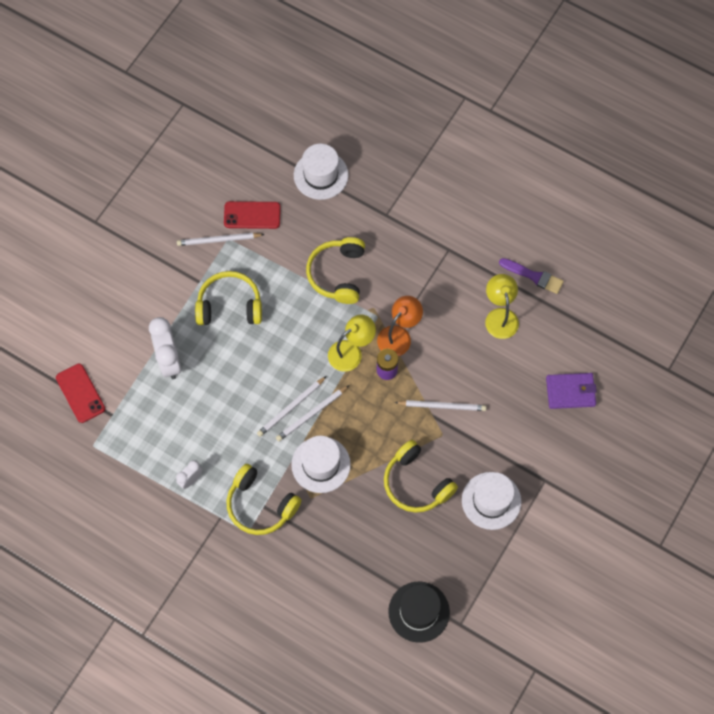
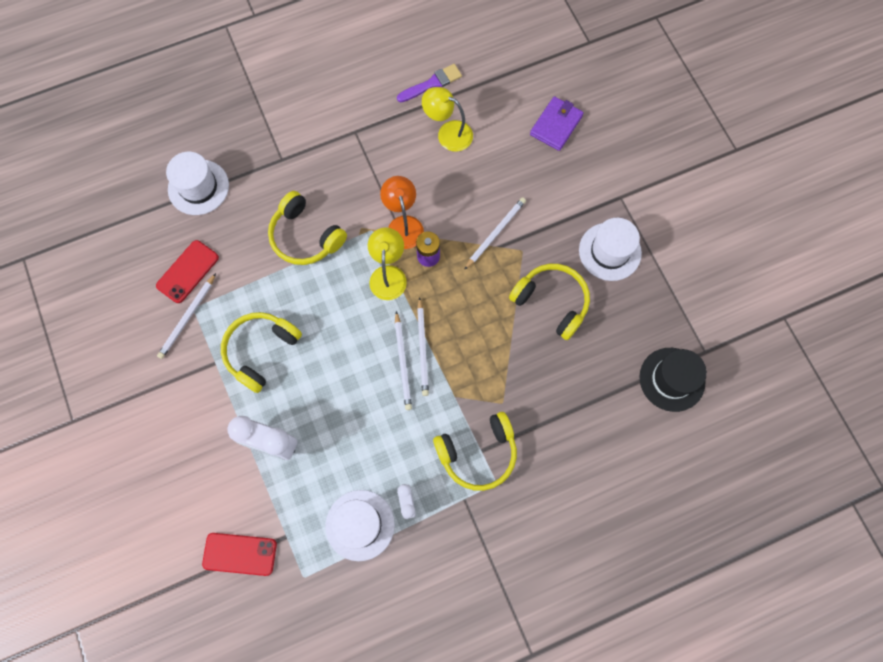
camera: 55 degrees left, 5 degrees up
white hat [291,436,351,493] -> white hat moved to [325,490,395,561]
yellow headphones [384,440,458,513] -> yellow headphones turned 135 degrees counterclockwise [509,264,590,340]

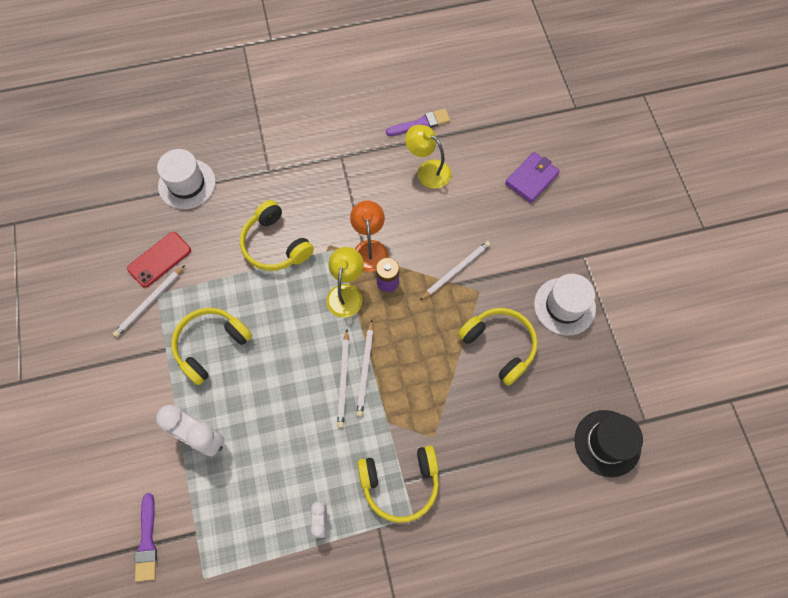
camera: 10 degrees right, 5 degrees down
red phone [202,533,277,576] -> purple brush [135,493,157,582]
white hat [325,490,395,561] -> none

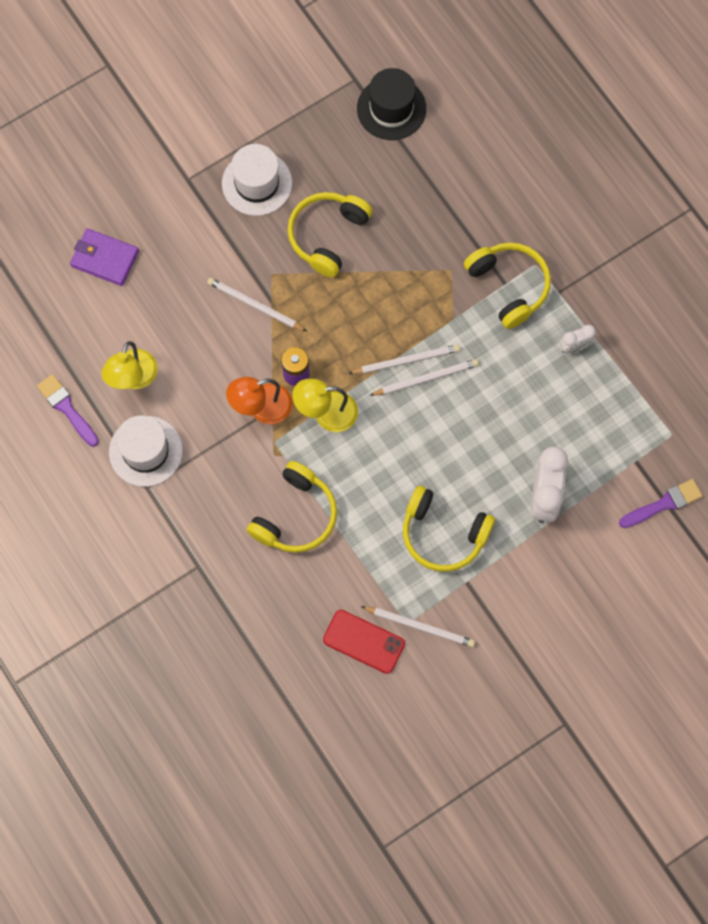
camera: 110 degrees left, 5 degrees up
white hat [157,149,216,209] -> white hat moved to [109,415,183,487]

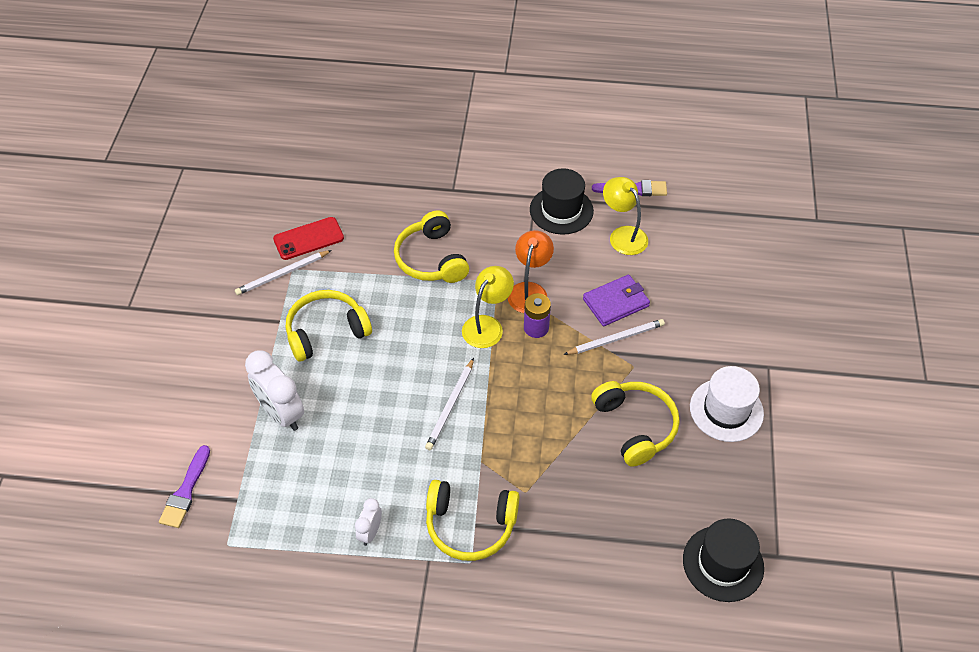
camera: 130 degrees right, 20 degrees down
purple wallet [70,228,139,286] -> purple wallet moved to [583,275,650,326]
white hat [109,415,183,487] -> black hat [530,168,594,235]
white pencil [348,345,460,374] -> none

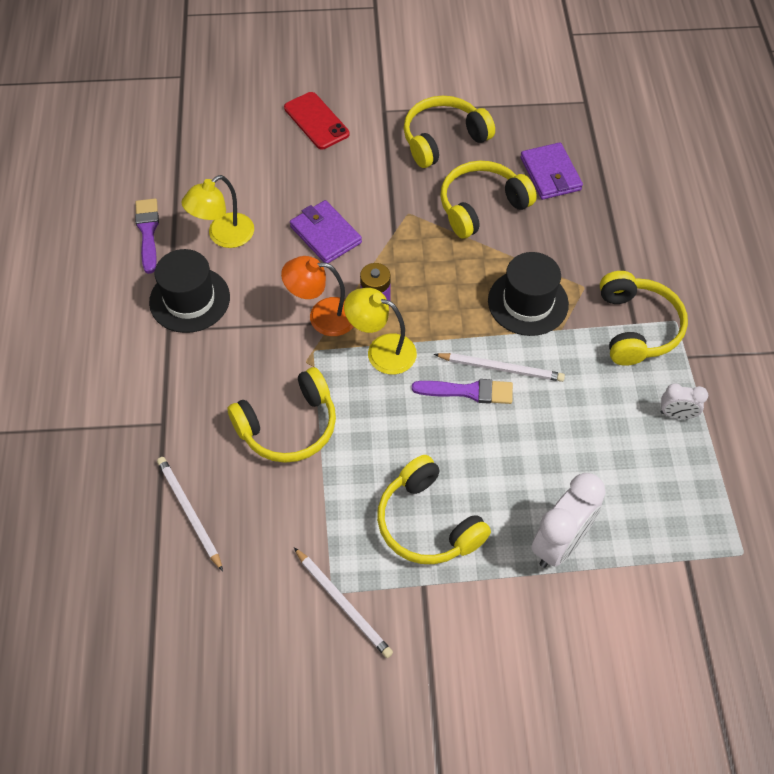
camera: 100 degrees left, 5 degrees up
purple brush [159,445,210,528] -> purple brush moved to [412,379,513,404]
red phone [273,217,344,260] -> red phone moved to [284,92,349,149]
white pencil [563,319,665,355] -> white pencil moved to [157,457,223,571]
black hat [683,518,764,602] -> black hat moved to [488,252,569,336]
white hat [690,366,764,442] -> yellow headphones [404,96,495,168]
none -> purple wallet [520,142,583,200]

